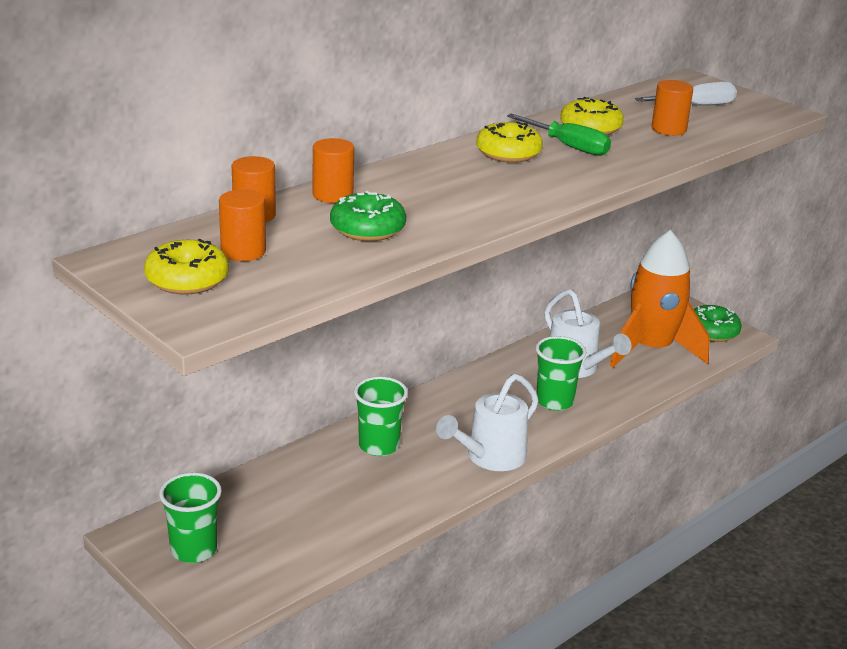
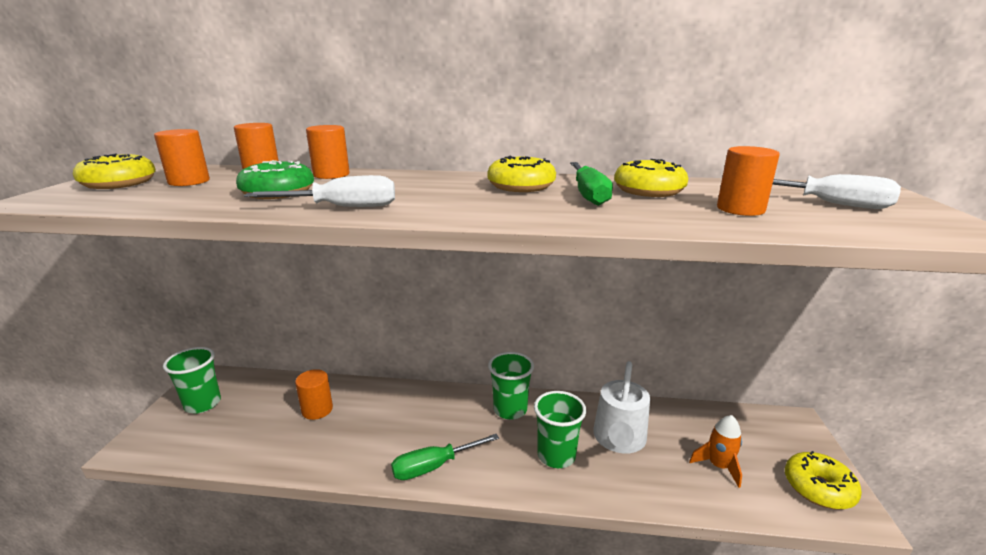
camera: 50 degrees right, 5 degrees down
green cup [354,376,408,456] -> green cup moved to [488,352,534,420]
white watering can [436,374,539,471] -> green screwdriver [391,434,499,480]
orange rocket [610,230,710,368] -> orange rocket [689,415,742,488], size x0.44
green donut [694,305,742,342] -> yellow donut [785,451,862,510]
none -> white screwdriver [244,175,395,207]
none -> orange cylinder [295,369,333,420]

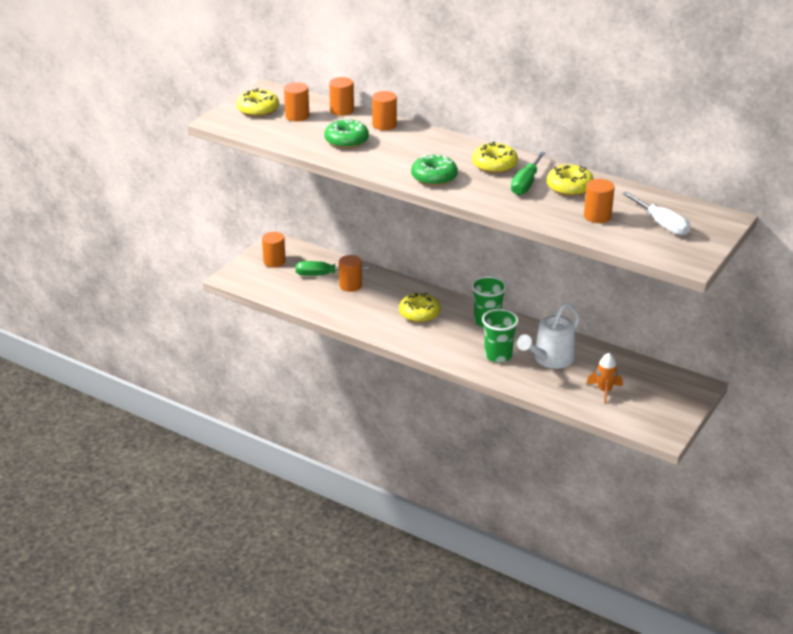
camera: 25 degrees right, 10 degrees up
green cup [163,347,221,414] -> orange cylinder [262,232,286,268]
white screwdriver [244,175,395,207] -> none
green screwdriver [391,434,499,480] -> green screwdriver moved to [296,261,369,276]
yellow donut [785,451,862,510] -> yellow donut moved to [399,293,441,323]
none -> green donut [411,155,458,186]

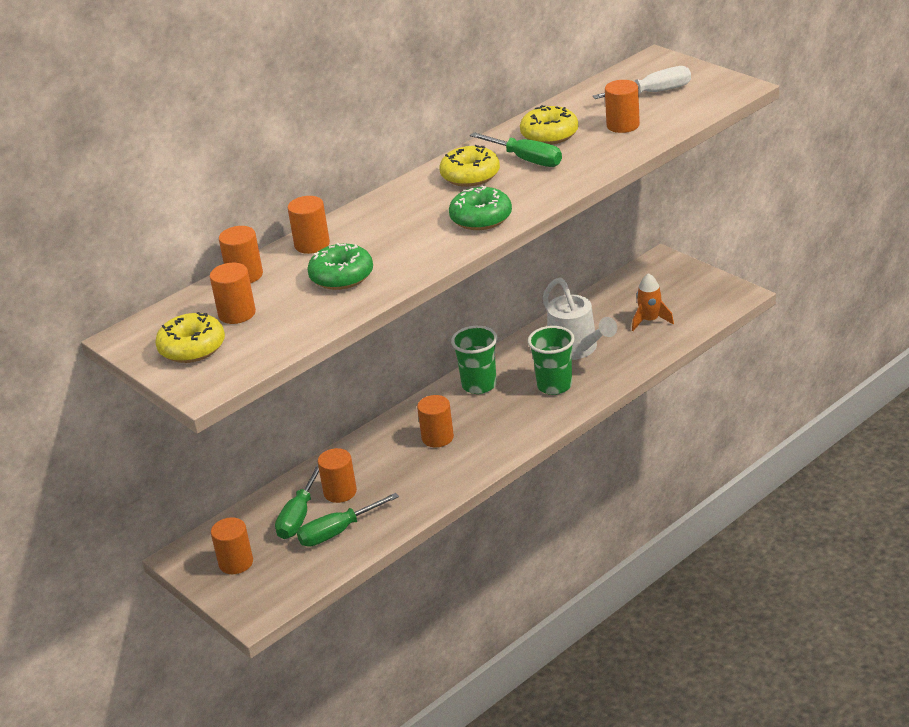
camera: 70 degrees left, 0 degrees up
yellow donut [399,293,441,323] -> orange cylinder [417,395,454,447]
none -> green screwdriver [297,493,399,547]

